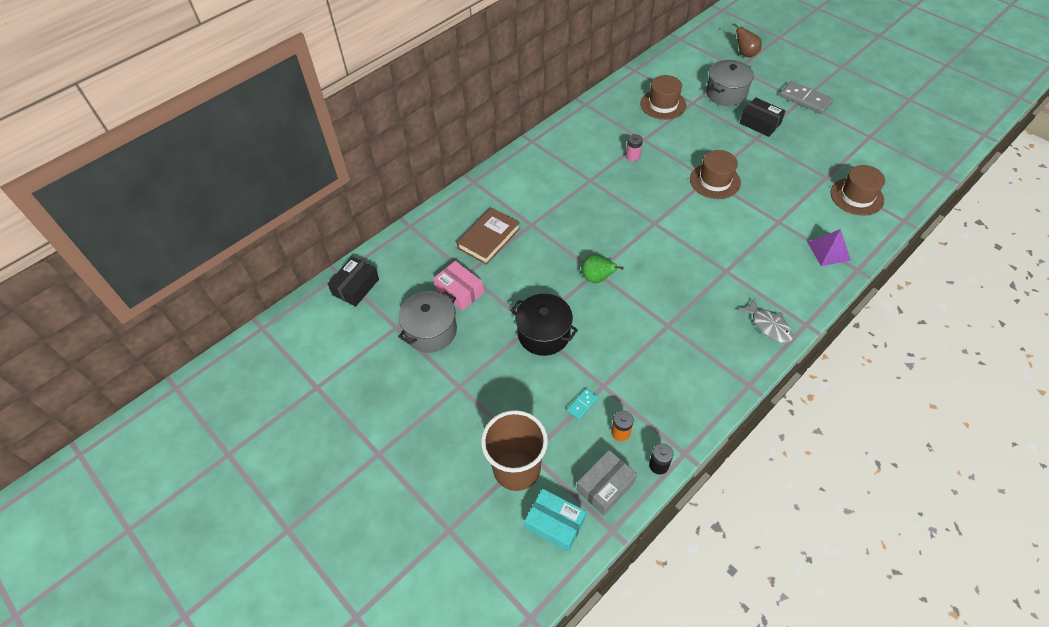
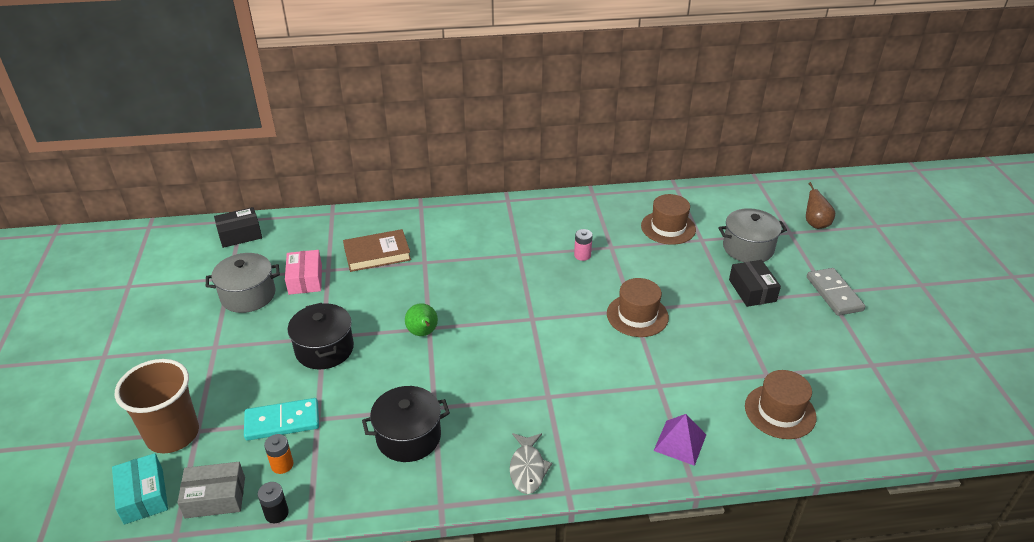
camera: 35 degrees right, 15 degrees down
turquoise domino [567,388,598,419] -> turquoise domino [244,398,319,441], size x2.00
none -> black pot [362,386,450,462]

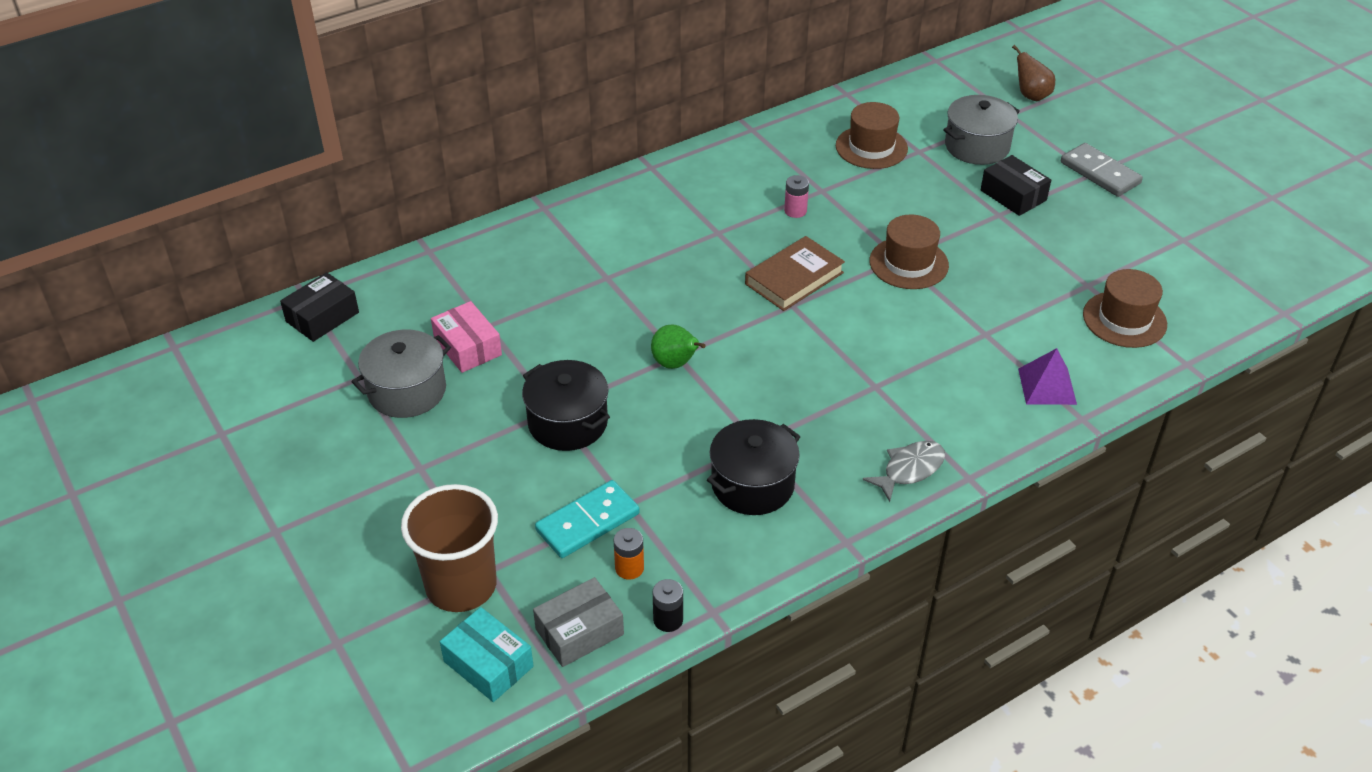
camera: 25 degrees left, 5 degrees up
brown book [343,229,411,272] -> brown book moved to [745,236,845,311]
grey fish [510,433,552,494] -> grey fish turned 105 degrees counterclockwise [863,441,945,502]

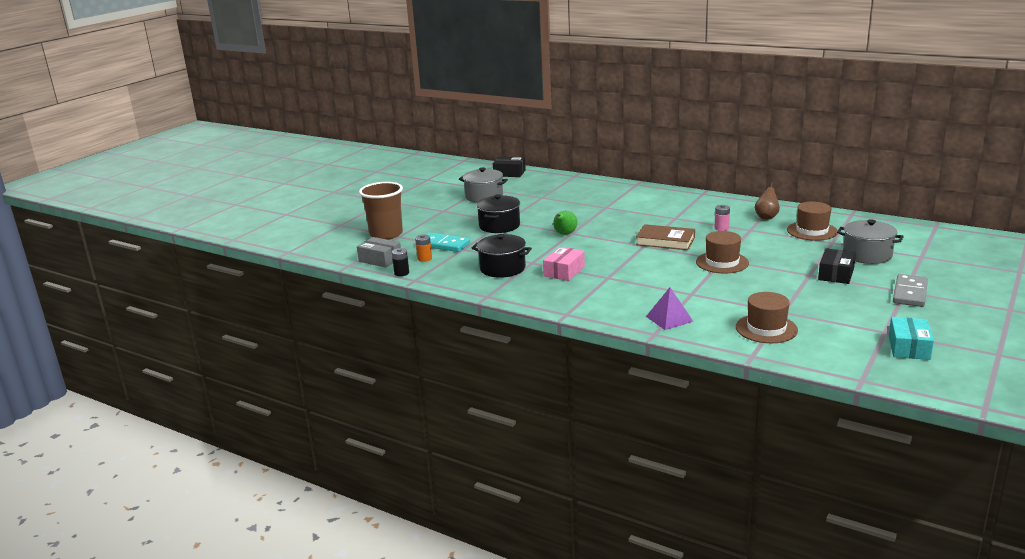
camera: 65 degrees right, 20 degrees down
pink box [431,301,502,373] -> pink box moved to [543,247,585,281]
turquoise box [440,607,534,702] -> turquoise box moved to [889,317,934,360]
grey fish [863,441,945,502] -> none
brown pear [1012,45,1055,101] -> brown pear moved to [755,183,780,220]

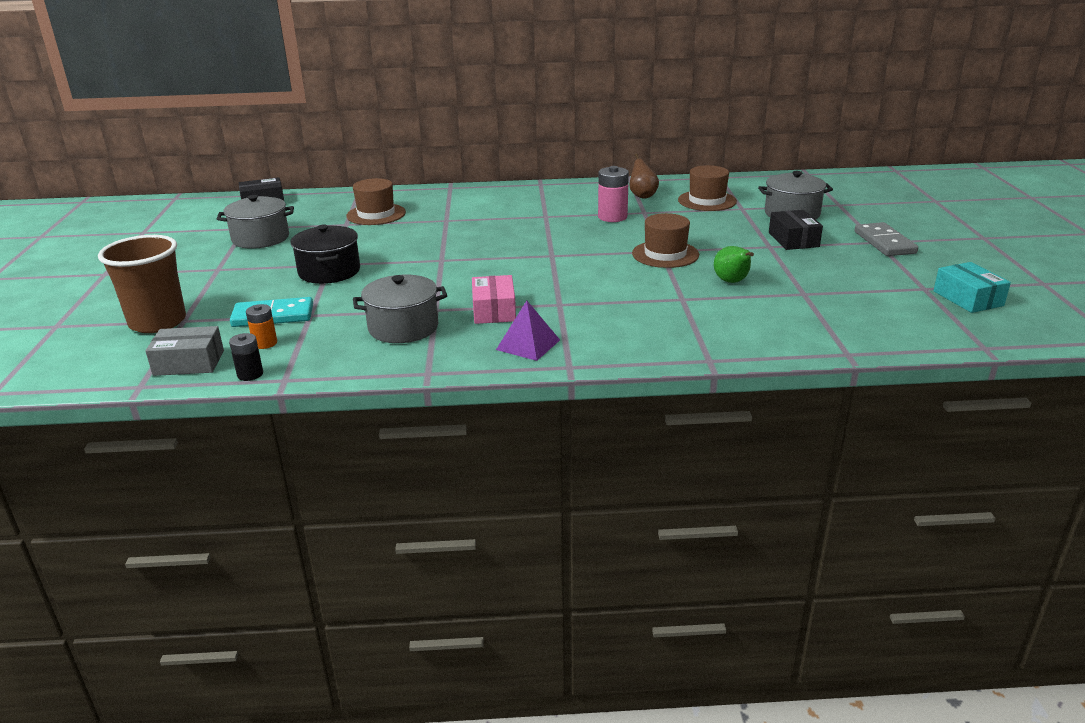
camera: 35 degrees left, 5 degrees up
black pot [472,234,532,278] -> grey pot [353,275,447,343]
green pear [553,211,578,235] -> green pear moved to [714,246,754,283]
brown book [636,224,695,250] -> none
purple pyramid [646,287,693,330] -> purple pyramid moved to [496,301,560,361]
pink battery [714,205,730,231] -> pink battery [598,166,629,222], size x1.64
brown hat [736,292,798,343] -> brown hat moved to [346,178,406,225]

